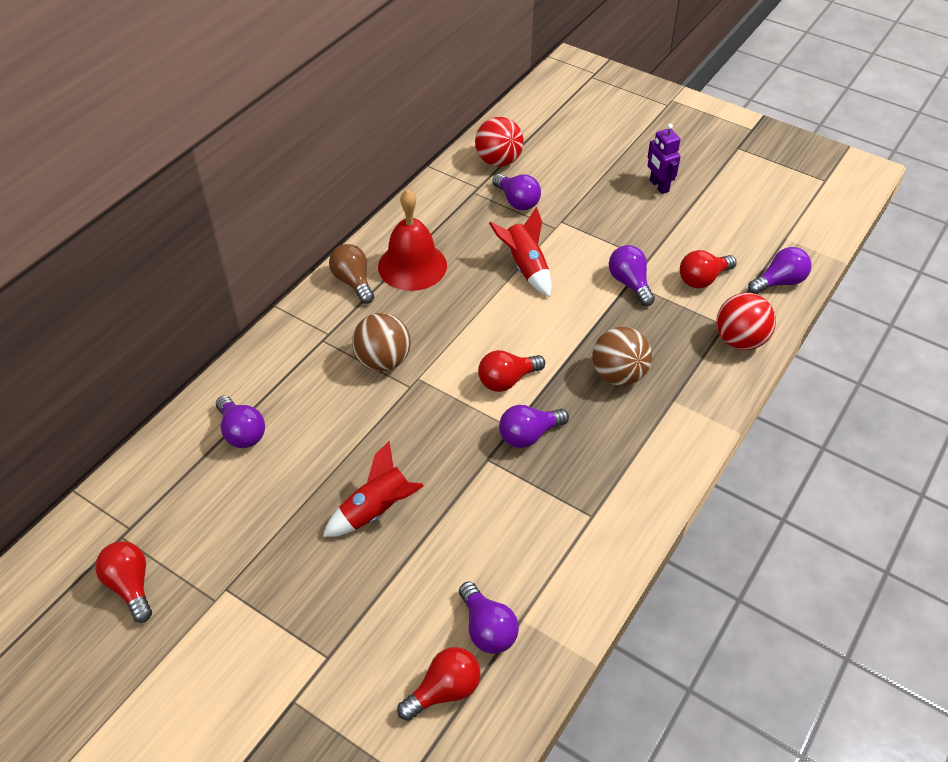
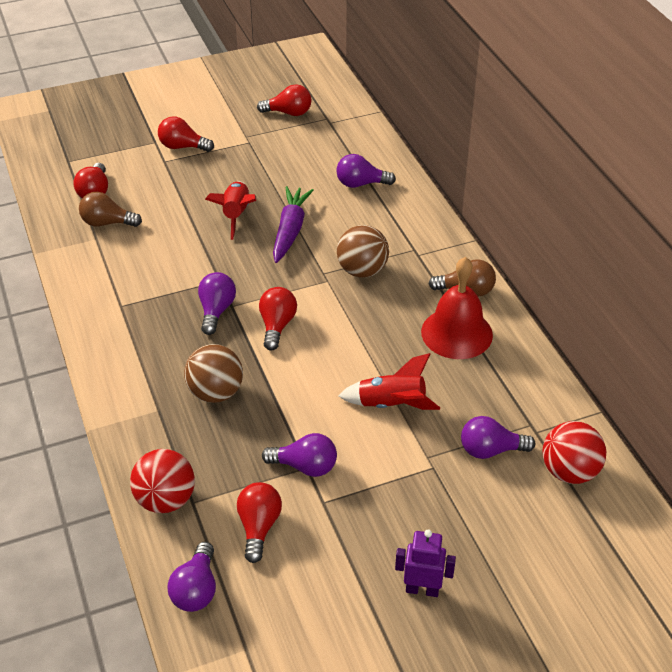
camera: 125 degrees right, 5 degrees down
purple light bulb [459,581,519,654] -> brown light bulb [79,192,142,227]
none -> red light bulb [158,116,214,152]
none -> purple carrot [273,186,314,263]

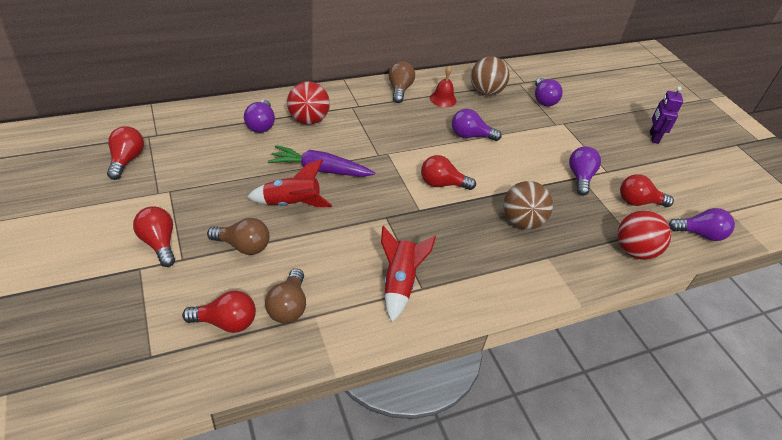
camera: 95 degrees left, 0 degrees up
red light bulb [158,116,214,152] -> red light bulb turned 135 degrees clockwise [133,206,175,267]
purple light bulb [198,272,236,335] -> purple light bulb moved to [452,109,502,141]
brown ball [337,225,389,277] -> brown ball moved to [471,56,509,96]
red rocket [338,353,440,410] -> red rocket moved to [381,226,436,322]
red bell [421,257,493,359] -> red bell [430,65,457,107], size x0.54
red ball [543,421,606,484] -> red ball moved to [287,81,330,125]
none -> brown light bulb [207,218,270,255]

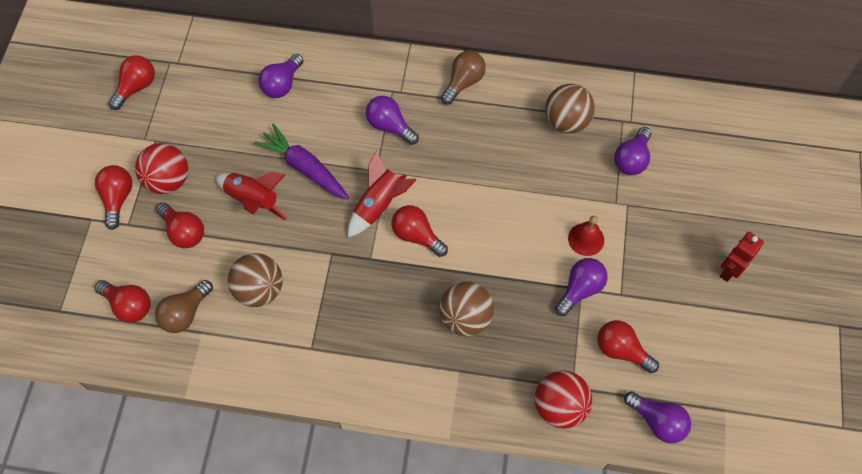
camera: 35 degrees right, 20 degrees up
brown light bulb [207,218,270,255] -> red light bulb [156,203,204,248]
red ball [287,81,330,125] -> red ball moved to [135,143,188,194]
red rocket [381,226,436,322] -> red rocket moved to [348,151,416,237]
red bell [430,65,457,107] -> red bell moved to [568,216,604,256]
purple light bulb [452,109,502,141] -> purple light bulb moved to [366,96,419,145]
purple robot [650,86,683,144] -> red robot [720,232,764,282]
none -> brown ball [228,253,283,307]

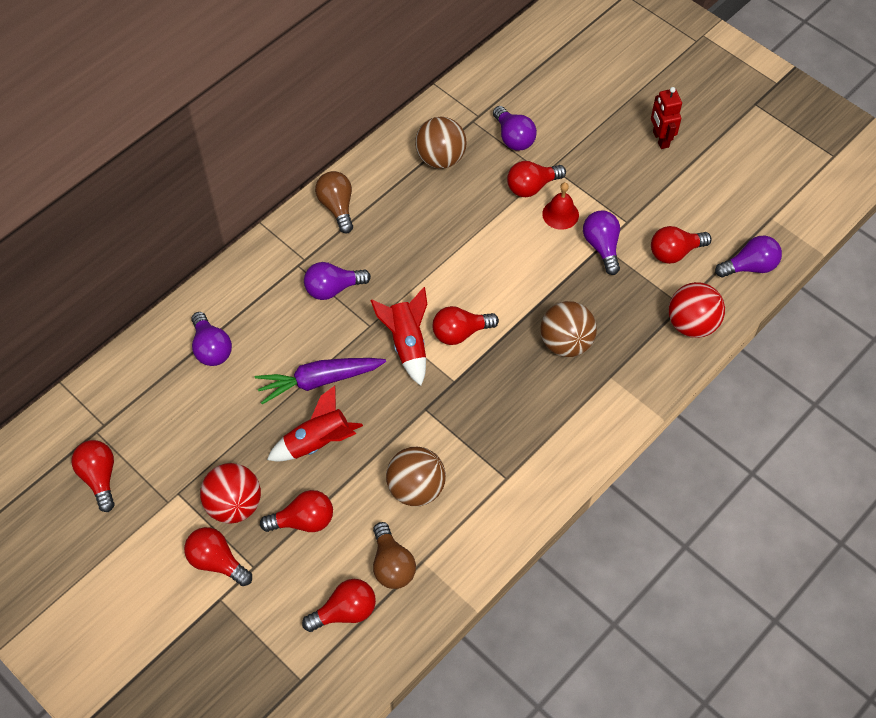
camera: 55 degrees left, 5 degrees down
none -> red light bulb [507,161,566,197]

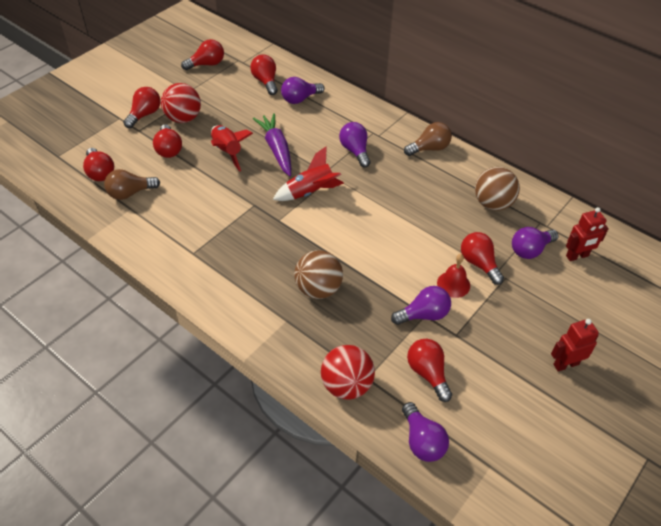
camera: 85 degrees right, 10 degrees down
brown ball [386,447,446,506] -> none
red light bulb [433,306,499,345] -> red light bulb moved to [250,54,278,95]
none -> red robot [566,207,609,261]

